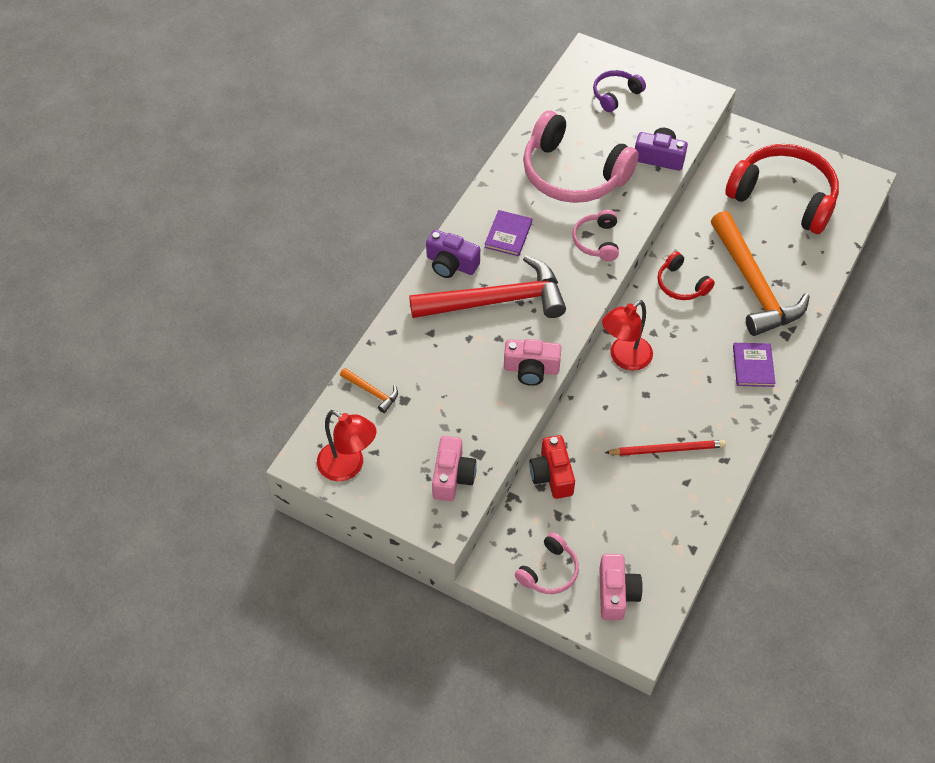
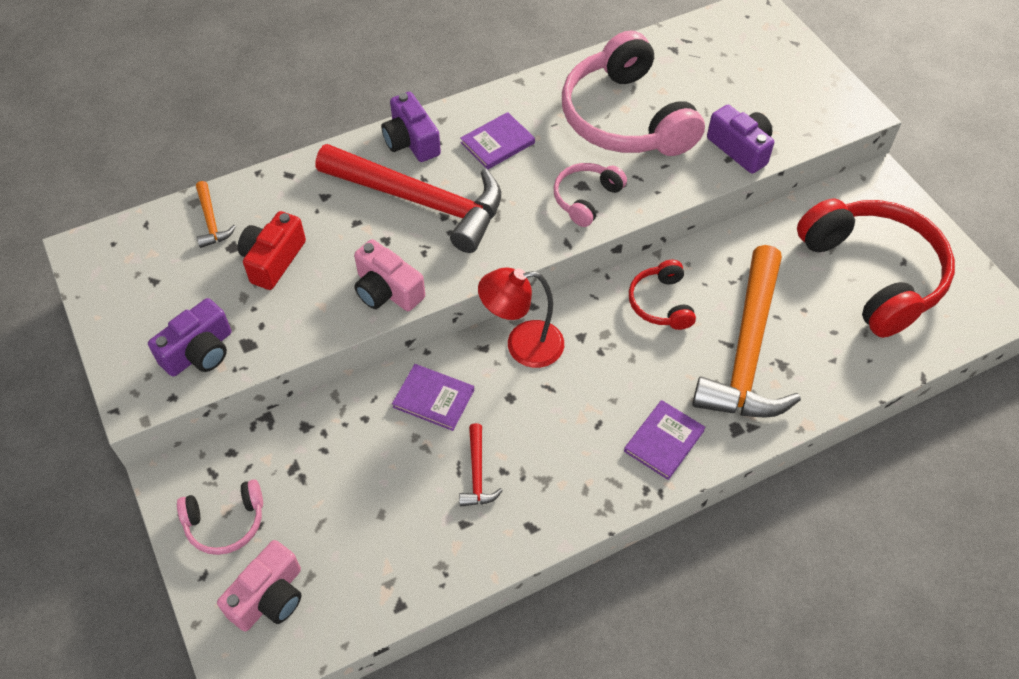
camera: 35 degrees right, 0 degrees up
red lamp [317,410,377,481] -> none
pink camera [432,436,477,501] -> purple camera [148,298,231,377]
red camera [529,435,575,499] -> red camera moved to [238,211,306,290]
purple headphones [593,70,646,112] -> none
red pencil [605,440,726,456] -> red hammer [459,423,503,506]
none -> purple book [392,364,474,431]

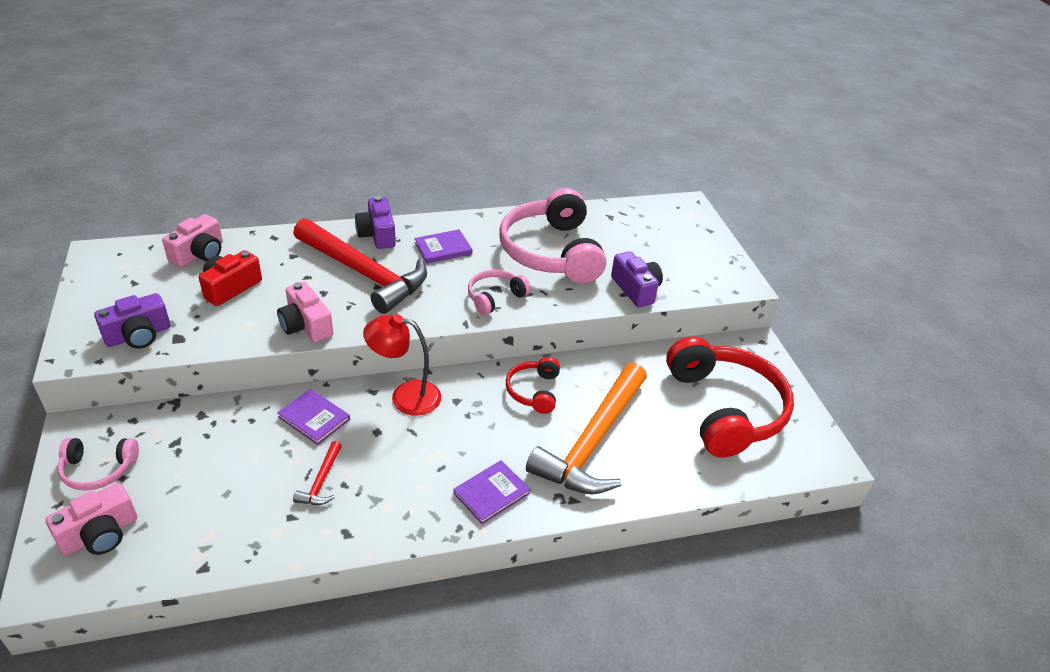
camera: 10 degrees right, 15 degrees down
orange hammer [196,181,236,248] -> pink camera [162,214,223,268]

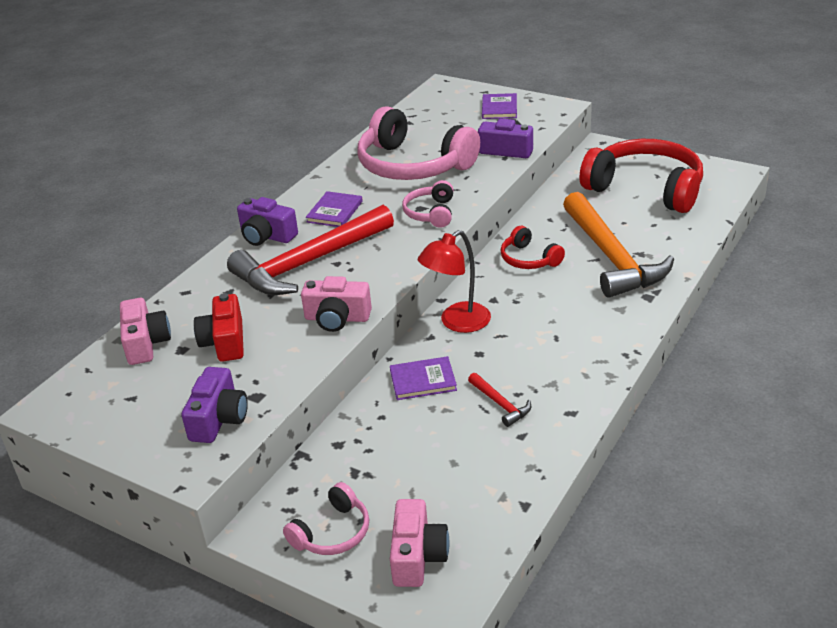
camera: 40 degrees left, 5 degrees down
red hammer [293,218,427,314] -> red hammer turned 150 degrees clockwise [227,205,394,295]
purple book [453,460,530,524] -> purple book moved to [482,93,517,119]

